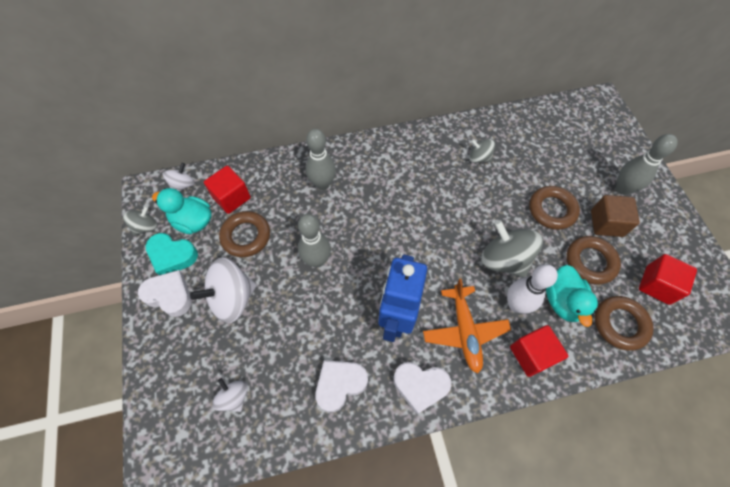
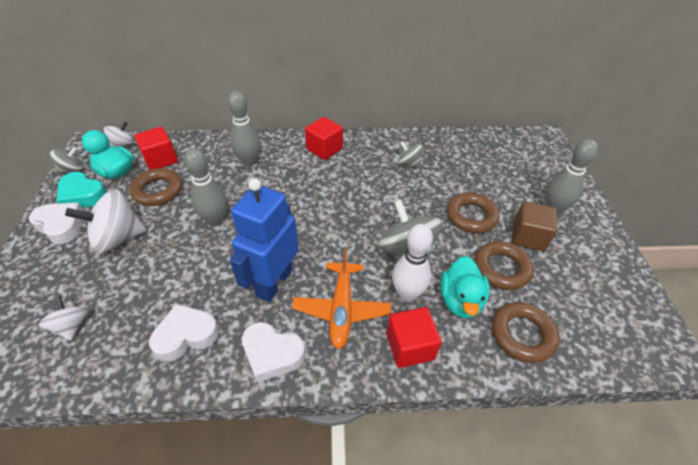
camera: 10 degrees right, 15 degrees down
red cube [639,254,697,305] -> red cube moved to [305,117,343,160]

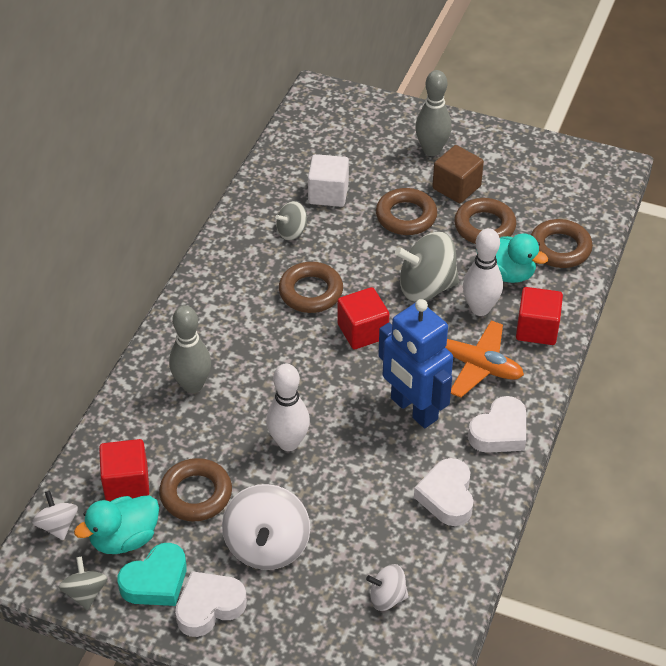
camera: 65 degrees left, 0 degrees up
grey bowling pin [184,148,227,227] -> white bowling pin [266,363,310,451]
red cube [305,117,343,160] -> red cube moved to [338,287,389,349]
none -> brown ring [279,262,343,313]
none -> white cube [308,154,349,207]

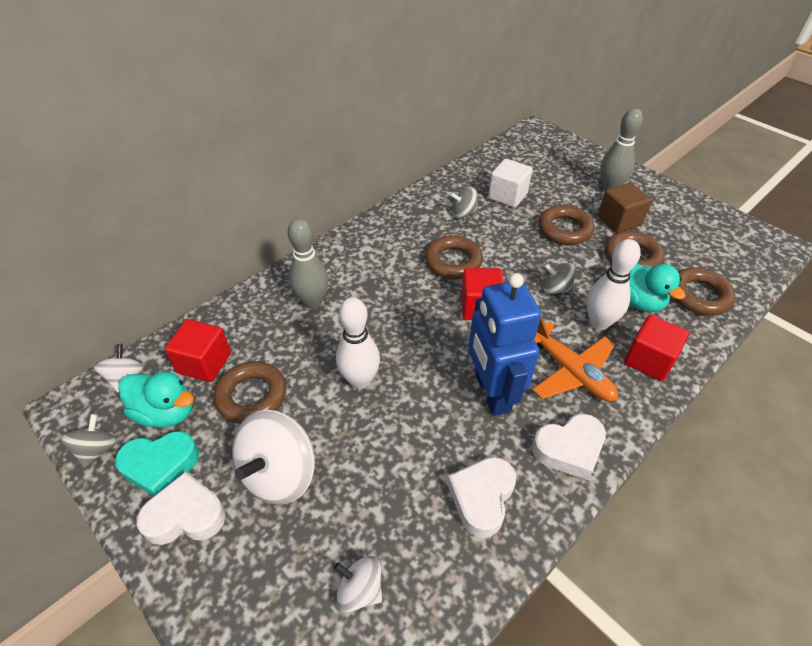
camera: 25 degrees right, 0 degrees up
turquoise duck [74,495,159,554] -> turquoise duck turned 150 degrees counterclockwise [118,372,194,428]
grey spinning top [395,232,459,302] -> grey spinning top [543,263,576,294], size x0.54

